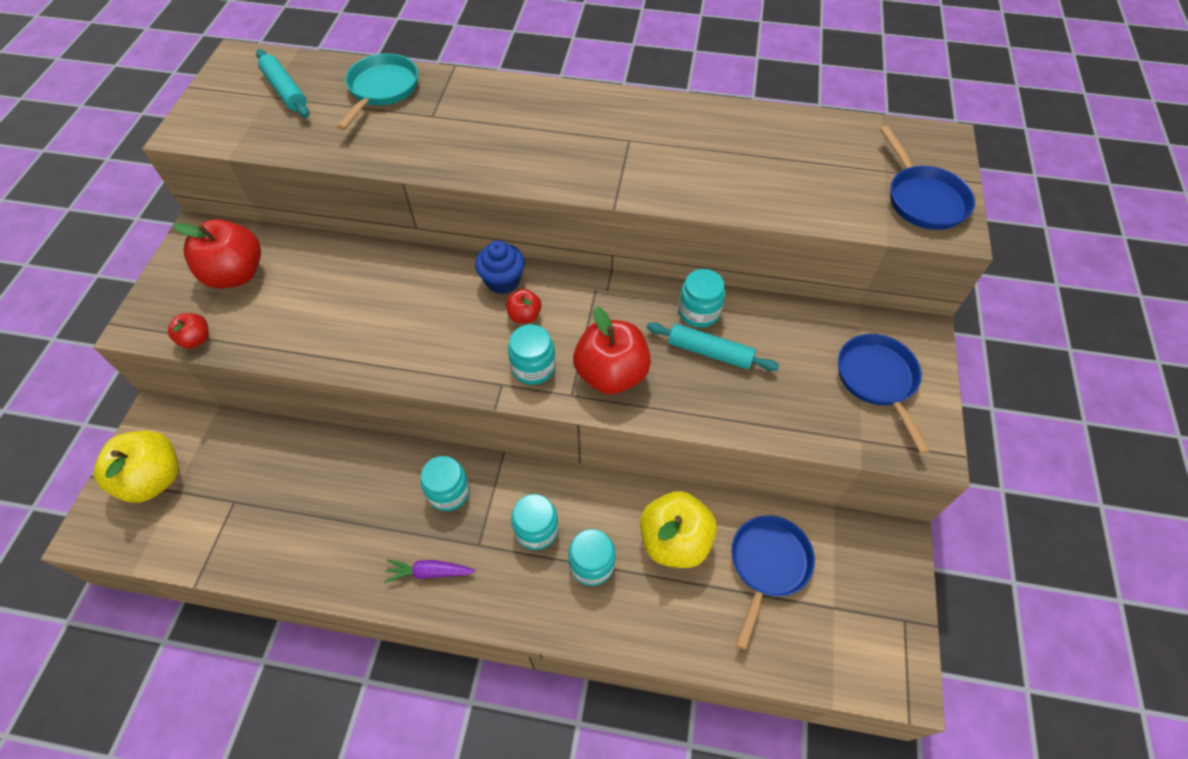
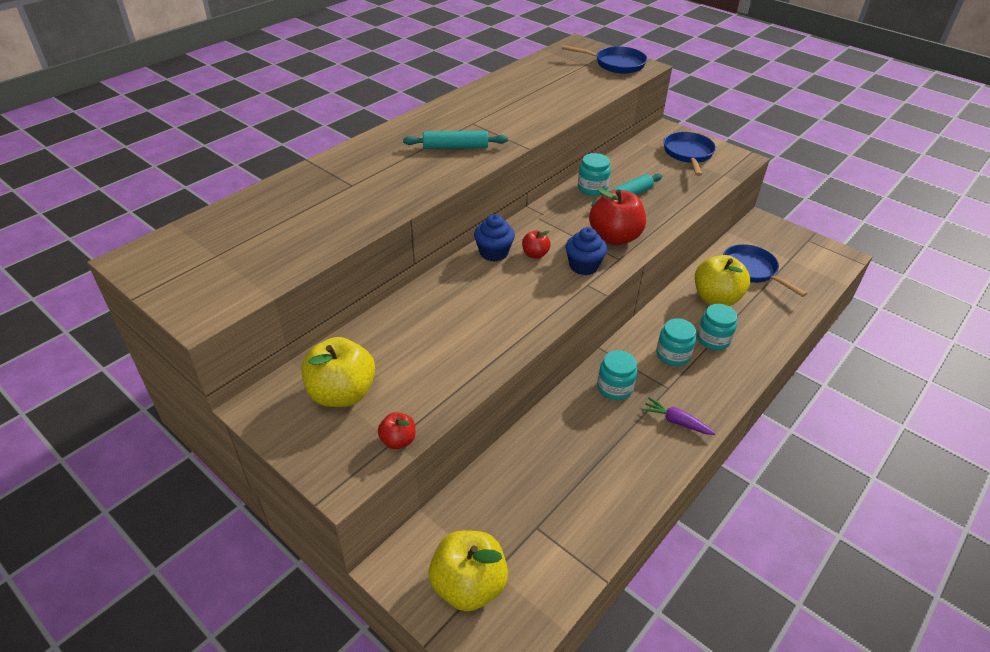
camera: 60 degrees left, 15 degrees down
red apple [173,219,261,288] -> yellow apple [302,337,375,407]
turquoise rolling pin [256,49,309,118] -> turquoise rolling pin moved to [403,131,508,149]
turquoise pan [337,53,418,130] -> none
purple carrot [384,559,475,583] -> purple carrot turned 90 degrees clockwise [642,397,716,435]
turquoise jar [508,324,556,385] -> blue cupcake [565,227,607,275]
blue pan [838,334,930,454] -> blue pan turned 75 degrees clockwise [664,132,716,176]

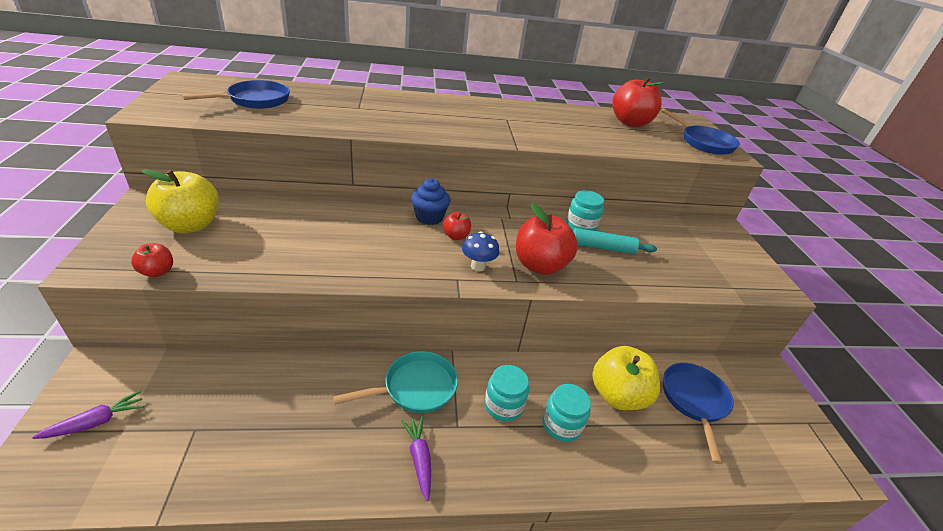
camera: 40 degrees right, 5 degrees down
turquoise rolling pin [403,131,508,149] -> none
yellow apple [429,530,508,611] -> purple carrot [32,391,144,439]
blue cupcake [565,227,607,275] -> blue mushroom [462,231,499,271]
turquoise jar [597,350,637,400] -> turquoise pan [333,351,458,413]
blue pan [664,132,716,176] -> blue pan moved to [182,80,290,109]
none -> red apple [612,76,664,127]

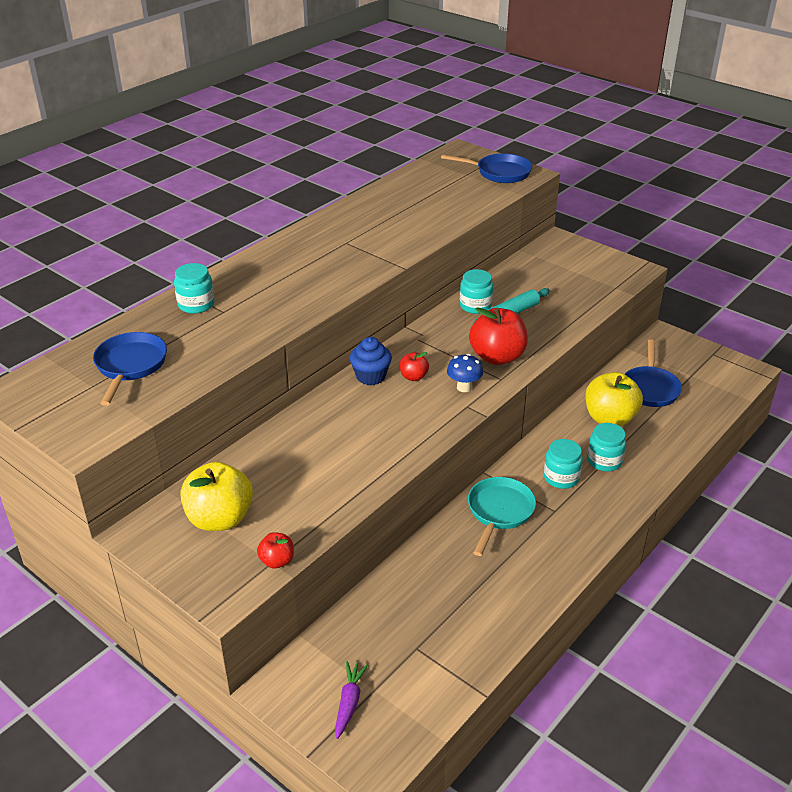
camera: 40 degrees left, 0 degrees up
purple carrot [401,416,431,501] -> none
red apple [612,76,664,127] -> none
blue pan [663,363,734,464] -> blue pan turned 135 degrees counterclockwise [625,339,682,407]
none -> turquoise jar [174,263,215,314]

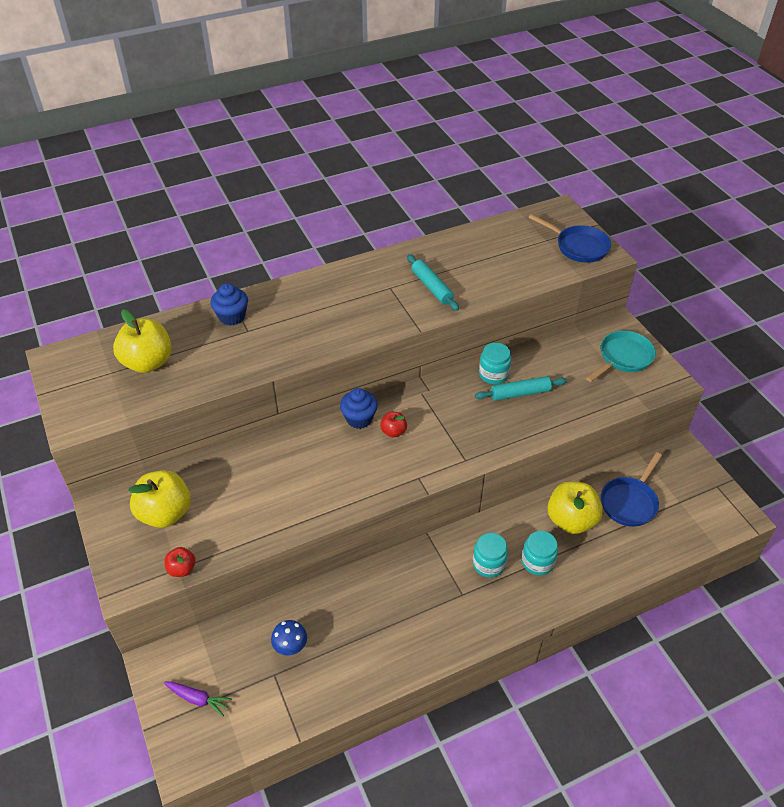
camera: 25 degrees right, 10 degrees up
blue pan [93,332,167,406] -> yellow apple [113,310,172,373]
turquoise jar [174,263,215,314] -> blue cupcake [211,283,248,326]
purple carrot [335,661,368,739] -> purple carrot turned 75 degrees clockwise [164,681,232,716]
blue mushroom [447,354,483,392] -> blue mushroom moved to [271,620,307,655]
turquoise pan [468,477,536,556] -> turquoise pan moved to [586,331,656,382]
red apple [469,307,528,365] -> none
none -> turquoise rolling pin [407,254,459,311]

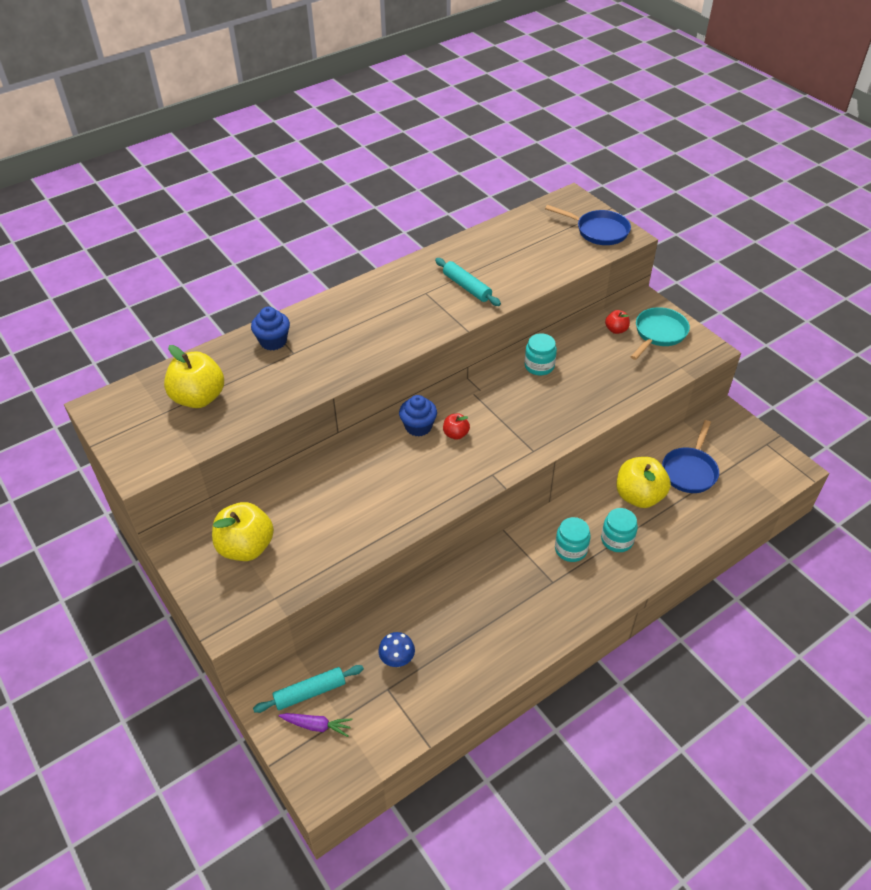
camera: 10 degrees left, 0 degrees up
red apple [164,547,196,577] -> red apple moved to [605,310,630,334]
turquoise rolling pin [475,376,567,401] -> turquoise rolling pin moved to [253,665,364,713]

